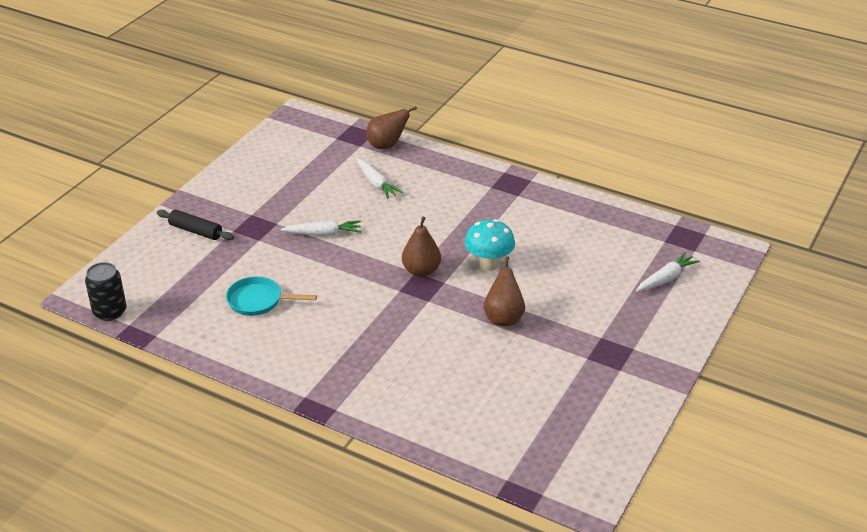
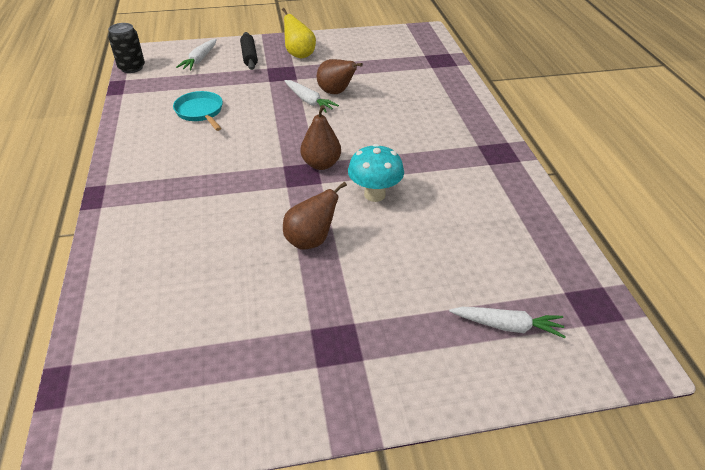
camera: 50 degrees right, 5 degrees up
white carrot [357,159,403,199] -> white carrot moved to [176,39,217,71]
brown pear [366,106,417,149] -> brown pear moved to [317,59,363,94]
none -> yellow pear [282,8,316,59]

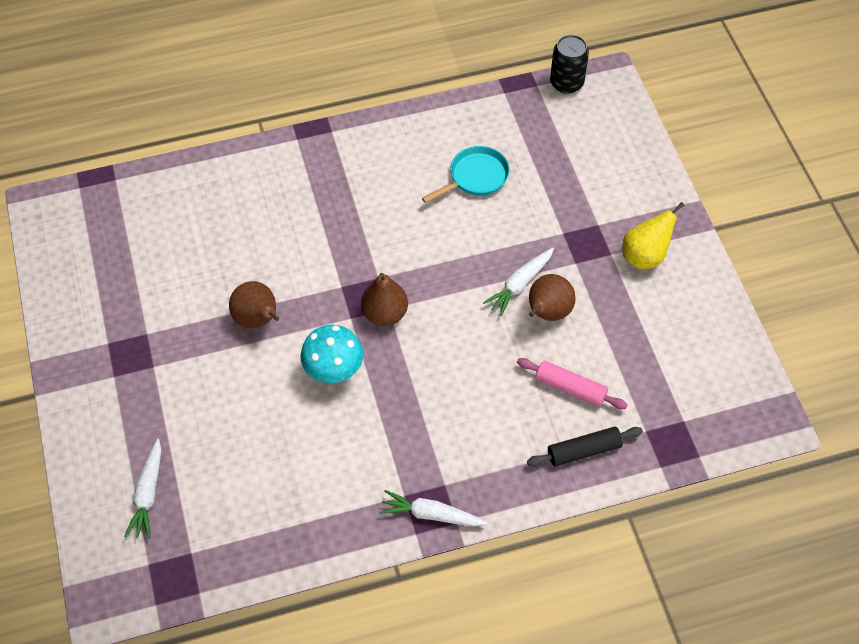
camera: 85 degrees right, 15 degrees up
white carrot [176,39,217,71] -> white carrot moved to [379,490,488,526]
black rolling pin [240,32,258,70] -> black rolling pin moved to [527,427,643,467]
none -> pink rolling pin [517,358,627,409]

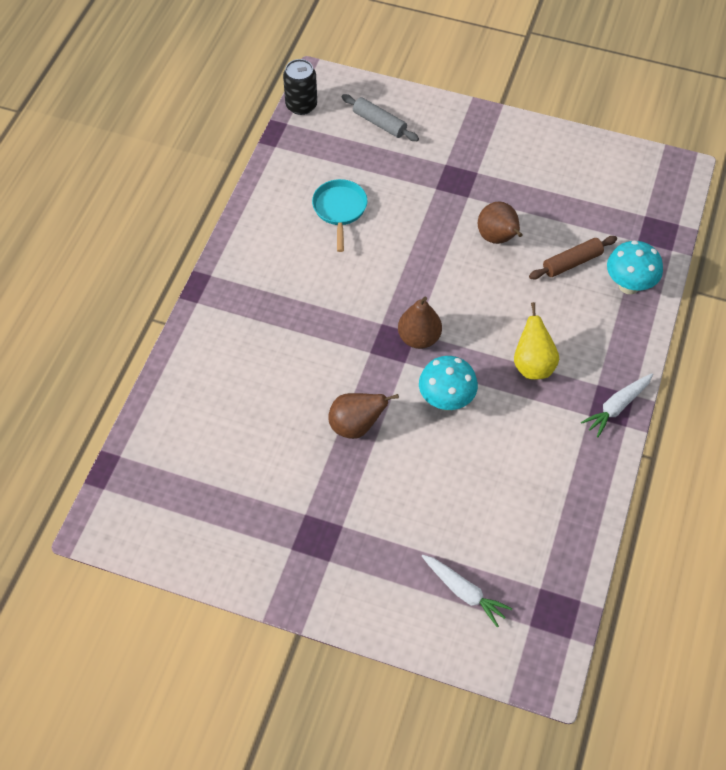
camera: 55 degrees left, 0 degrees up
white carrot [483,248,554,316] -> none
pink rolling pin [517,358,627,409] -> brown rolling pin [529,236,617,279]
black rolling pin [527,427,643,467] -> turquoise mushroom [607,240,663,294]
yellow pear [622,202,684,270] -> yellow pear moved to [514,302,559,379]
none -> grey rolling pin [342,94,419,141]

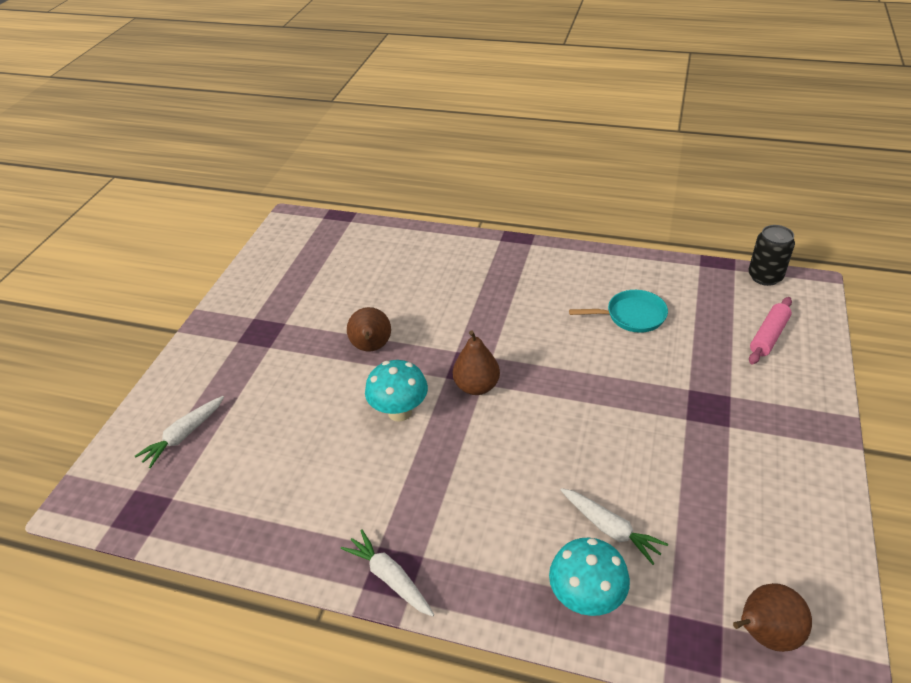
camera: 90 degrees right, 15 degrees down
grey rolling pin [342,94,419,141] -> pink rolling pin [749,297,792,364]
brown pear [478,201,523,244] -> brown pear moved to [733,583,812,652]
yellow pear [514,302,559,379] -> none
brown rolling pin [529,236,617,279] -> white carrot [560,488,668,565]

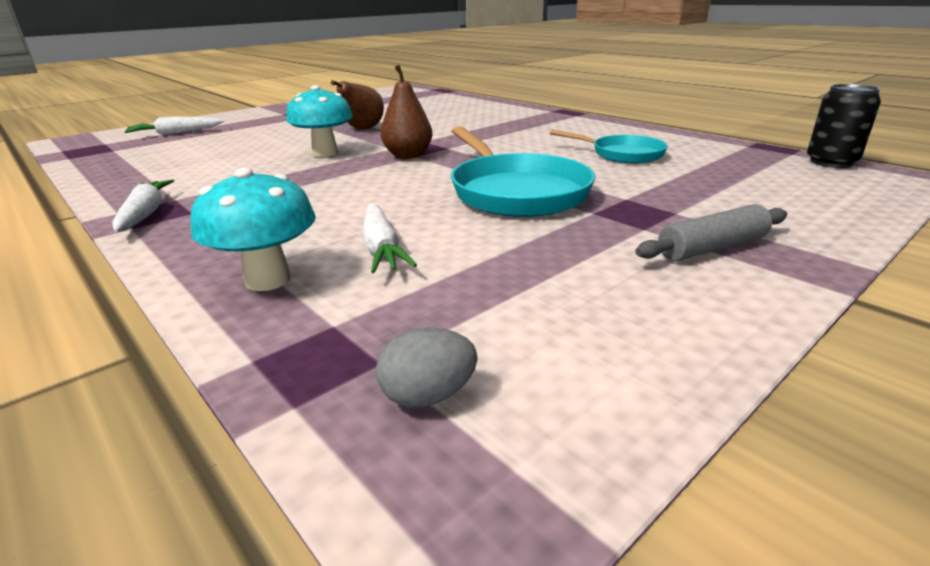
camera: 30 degrees right, 15 degrees down
brown pear [733,583,812,652] -> grey egg [376,327,478,408]
pink rolling pin [749,297,792,364] -> none
none -> turquoise pan [451,126,595,217]
none -> grey rolling pin [635,204,787,261]

